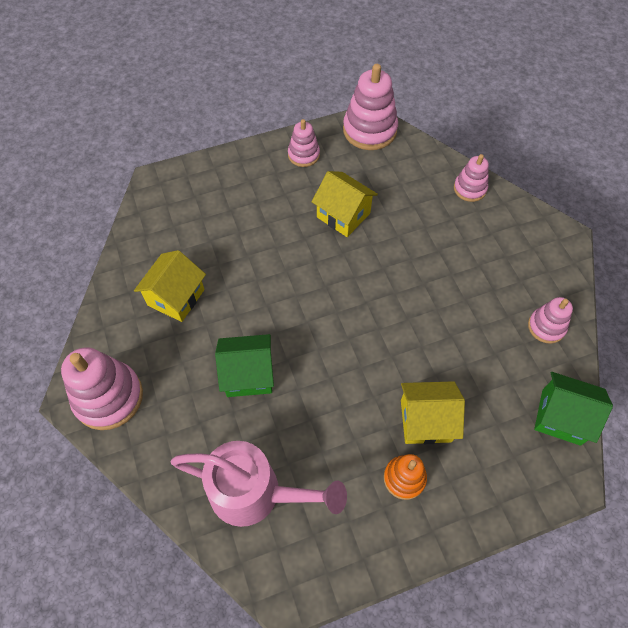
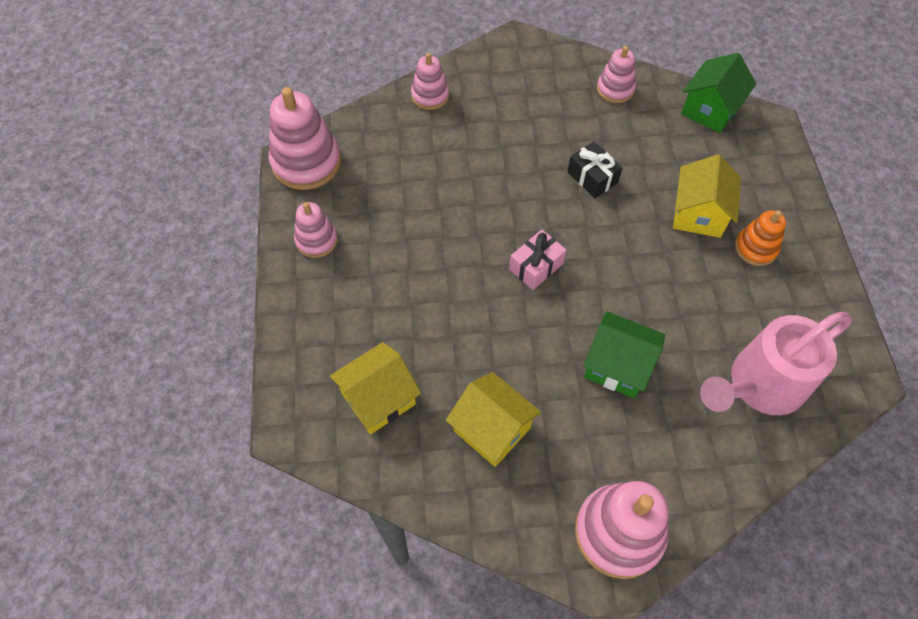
camera: 75 degrees left, 0 degrees up
pink watering can [171,441,347,527] -> pink watering can turned 150 degrees counterclockwise [700,312,852,415]
green house [215,334,274,397] -> green house turned 75 degrees counterclockwise [583,312,665,398]
yellow house [312,171,378,237] -> yellow house moved to [330,342,421,434]
none -> pink gift [509,229,566,290]
none -> black gift [567,141,622,198]

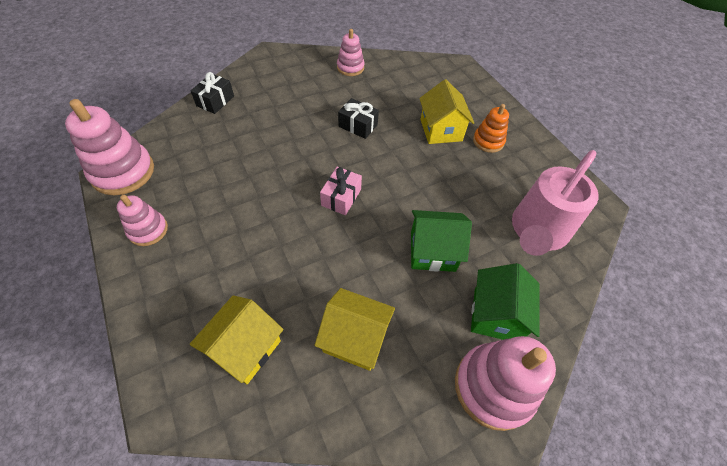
camera: 25 degrees left, 5 degrees down
pink stacking toy [411,52,449,110] -> black gift [191,72,234,114]
green house [681,53,756,133] -> green house moved to [471,263,540,340]

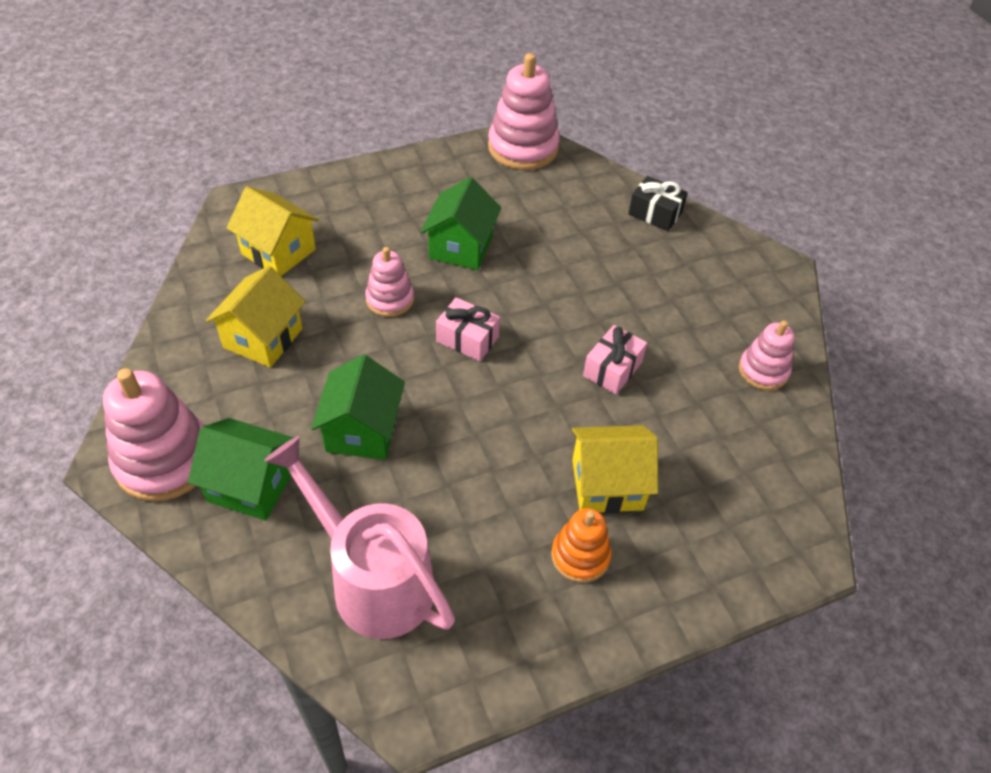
camera: 95 degrees right, 5 degrees down
pink stacking toy [117,195,168,246] -> pink stacking toy moved to [365,247,414,317]
black gift [338,98,379,139] -> pink gift [583,325,647,394]
none -> green house [421,177,502,270]

